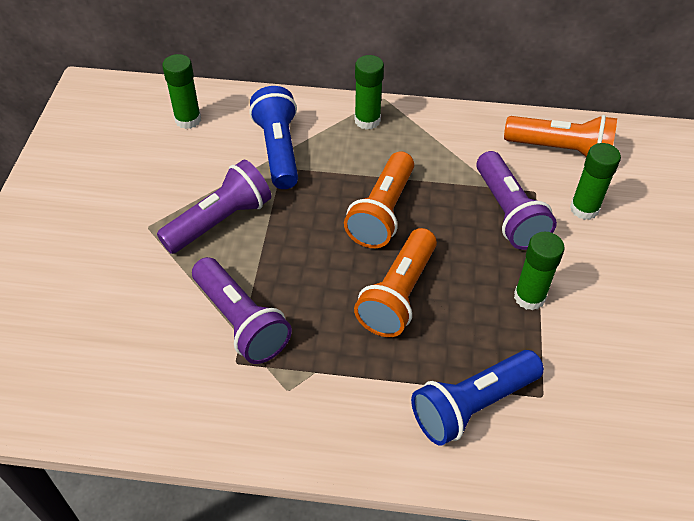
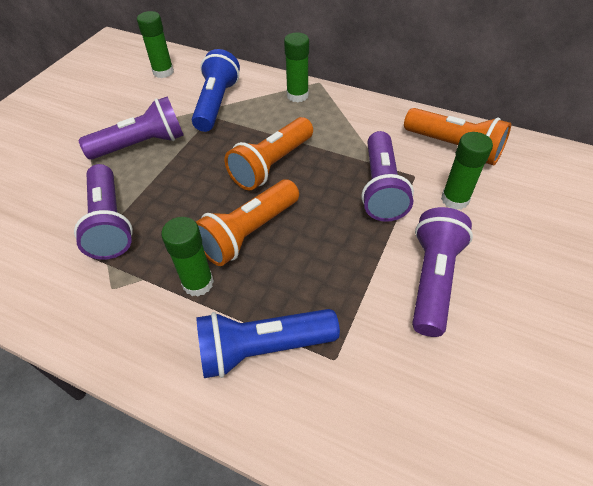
camera: 20 degrees right, 0 degrees up
green glue stick [514,232,565,310] -> green glue stick moved to [161,217,214,296]
none -> purple flashlight [412,207,473,337]

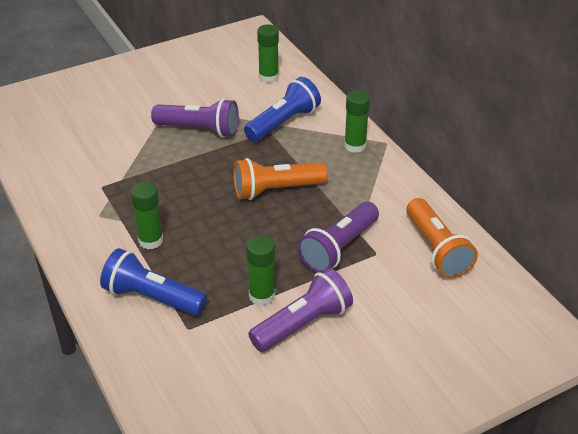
camera: 35 degrees right, 10 degrees down
purple flashlight [74,164,133,260] -> none
orange flashlight [196,180,299,266] -> none
green glue stick [441,132,493,210] -> green glue stick moved to [246,235,275,306]

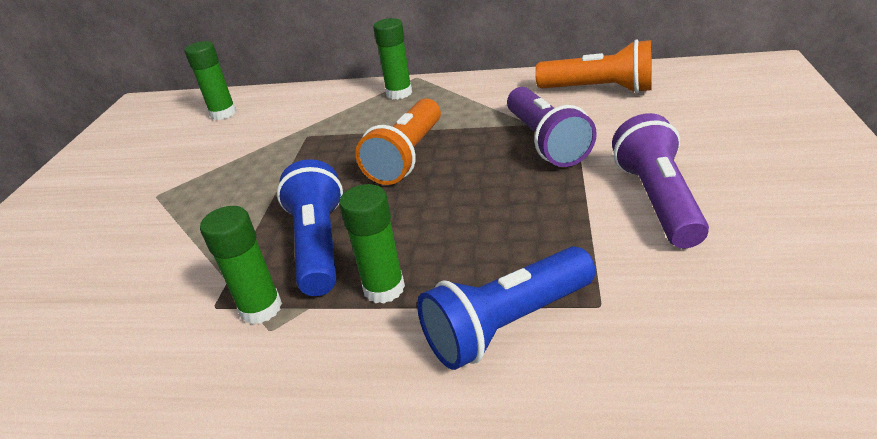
camera: 50 degrees left, 5 degrees down
purple flashlight [151,98,239,138] -> none
blue flashlight [244,77,321,142] -> blue flashlight moved to [277,159,343,296]
green glue stick [246,235,275,306] -> green glue stick moved to [200,206,282,324]

